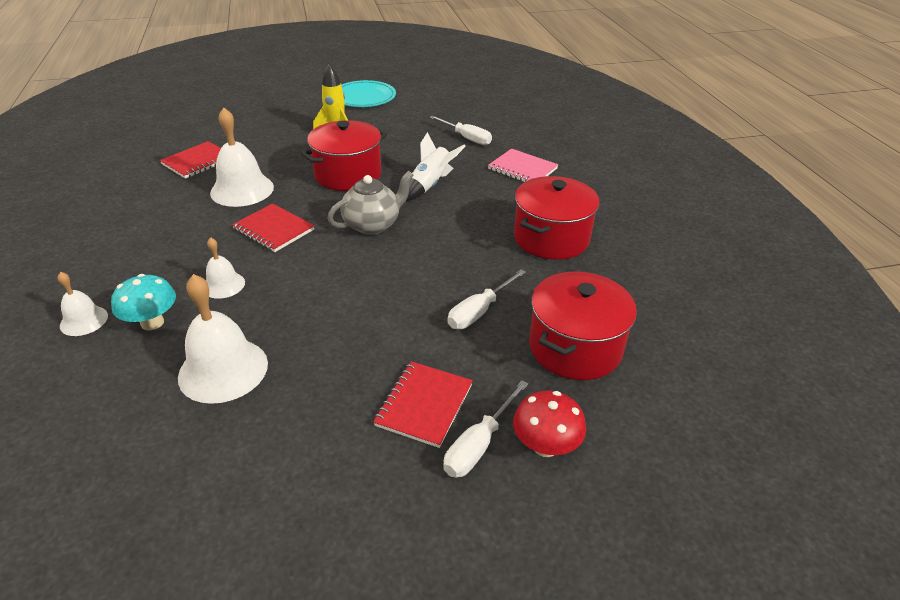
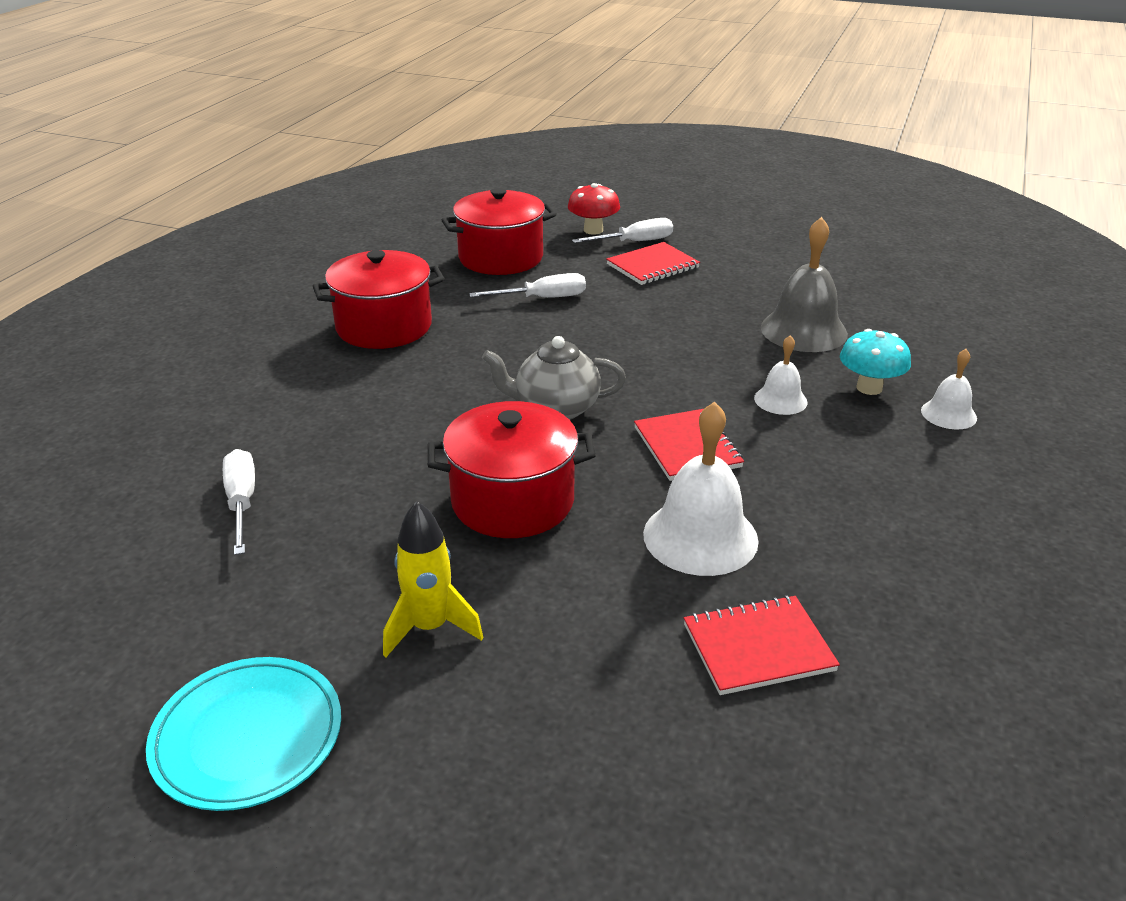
camera: 145 degrees left, 5 degrees down
white bell [178,274,268,404] -> grey bell [761,217,848,352]
white rocket [406,132,466,201] -> none
pink notebook [488,149,559,182] -> none

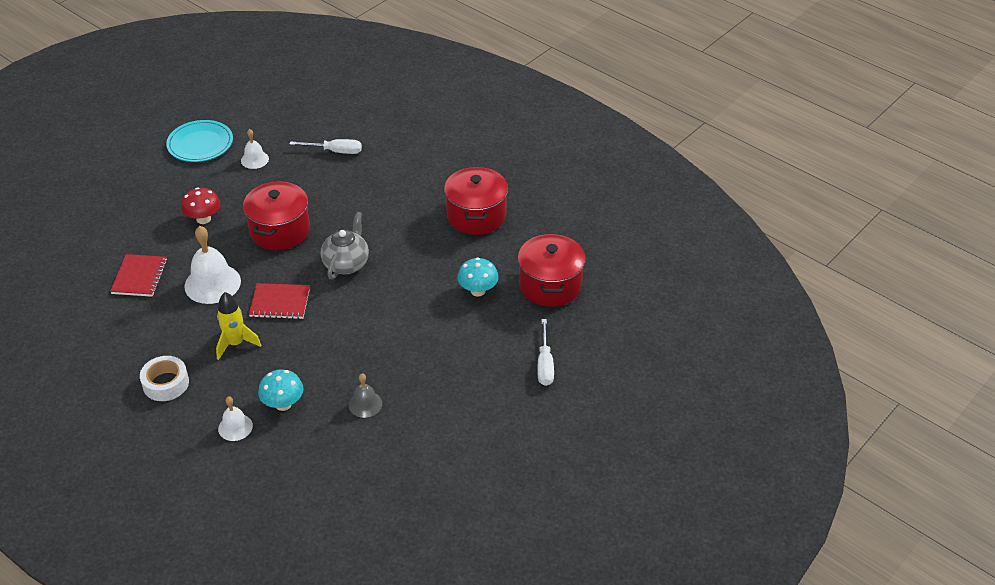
camera: 110 degrees right, 10 degrees up
yellow rocket [383,501,483,657] -> yellow rocket moved to [216,292,261,360]
white screwdriver [469,273,586,298] -> turquoise mushroom [457,257,499,297]
red mushroom [568,183,620,235] -> red mushroom moved to [181,187,220,224]
red notebook [606,242,700,285] -> none
white bell [754,335,807,415] -> white bell moved to [241,129,269,169]
grey bell [761,217,848,352] -> grey bell [349,373,382,418], size x0.55
none -> white tape [140,356,189,401]

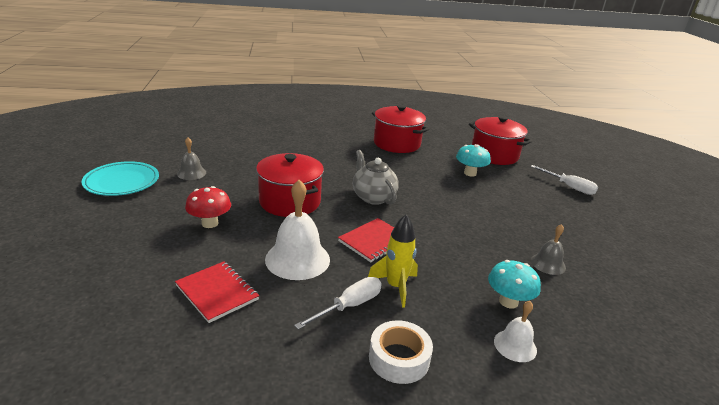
camera: 50 degrees left, 15 degrees down
white bell [241,129,269,169] -> grey bell [177,137,206,180]
white screwdriver [289,139,362,154] -> white screwdriver moved to [294,277,382,330]

